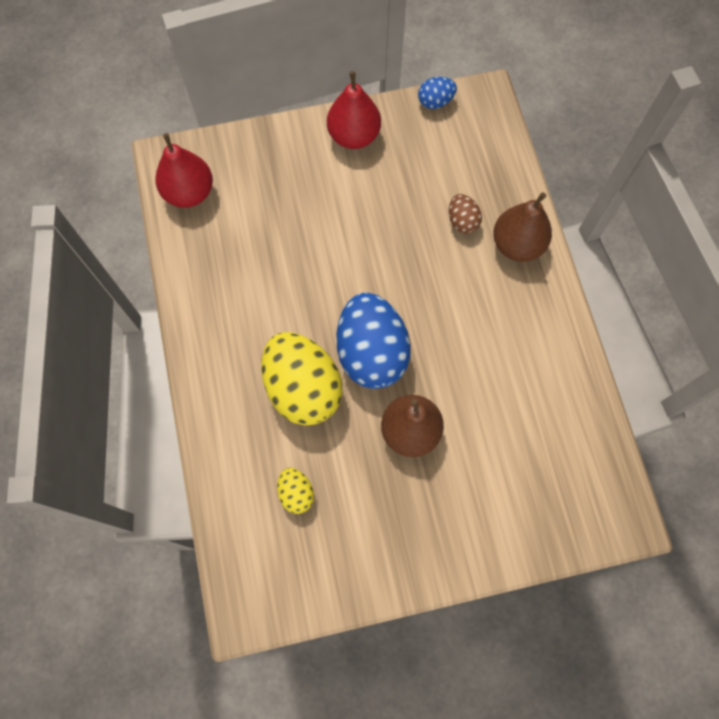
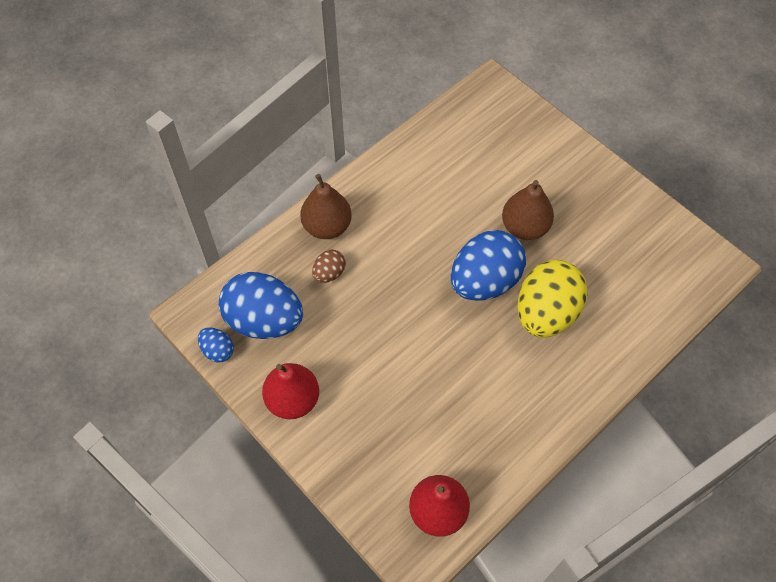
camera: 120 degrees left, 10 degrees down
yellow egg [277,468,314,514] -> none
none -> blue egg [219,272,303,339]

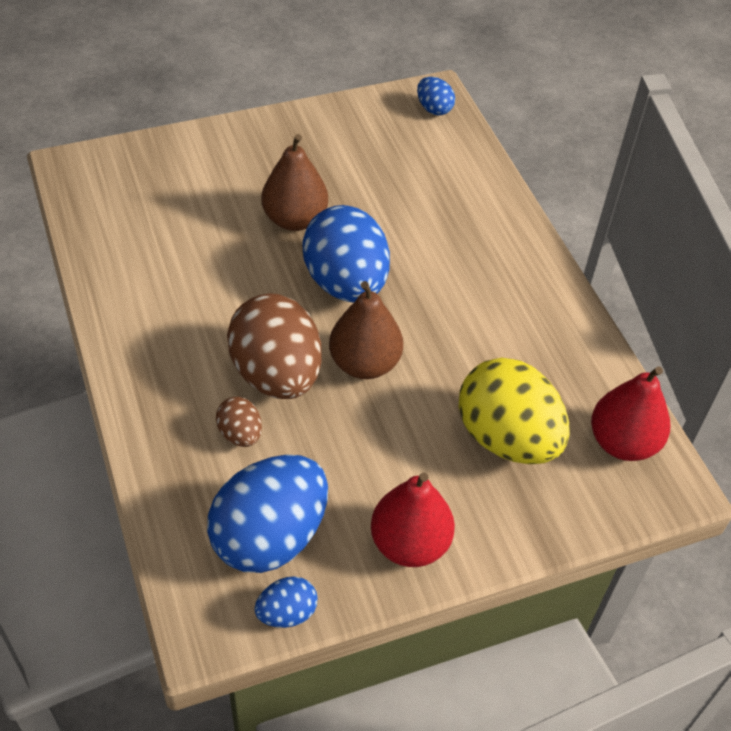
camera: 70 degrees left, 10 degrees down
brown pear [300,174,352,239] -> brown pear moved to [329,281,403,379]
yellow egg [518,260,588,338] -> yellow egg moved to [459,358,570,464]
none -> brown egg [227,293,322,399]
none -> blue egg [417,77,455,115]

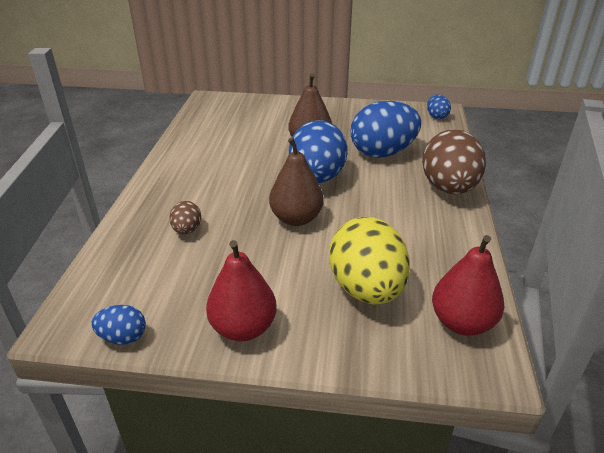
camera: 30 degrees right, 15 degrees down
blue egg [207,455,328,573] -> blue egg moved to [350,101,421,158]
brown egg [227,293,322,399] -> brown egg moved to [422,129,486,194]

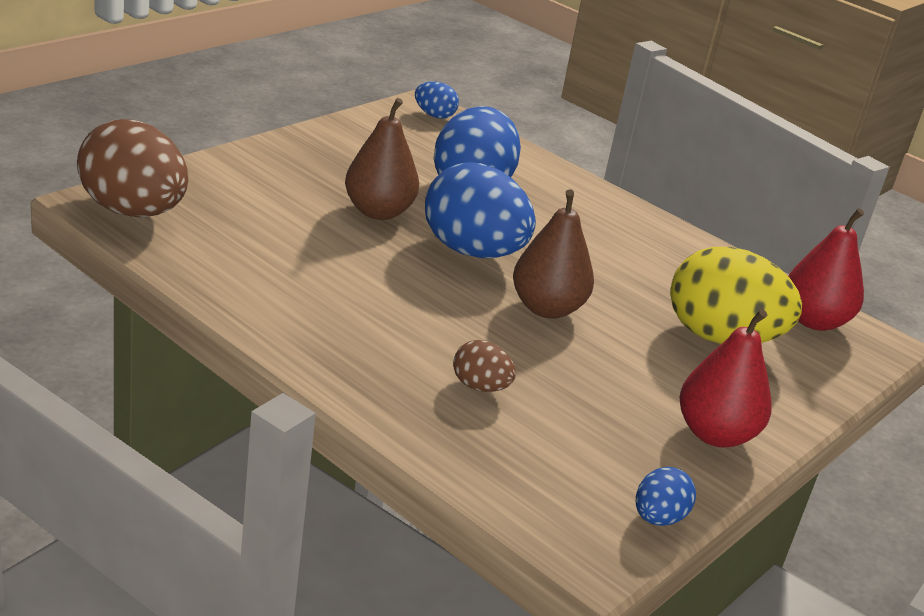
camera: 60 degrees left, 5 degrees down
brown egg [422,129,486,194] -> brown egg moved to [77,119,188,217]

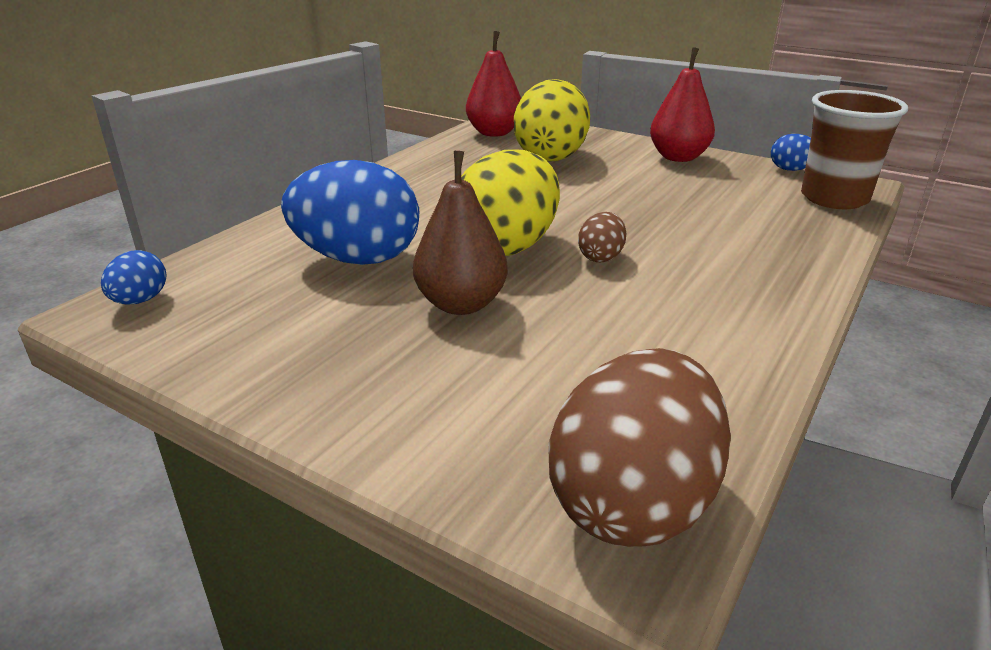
camera: 95 degrees left, 0 degrees up
blue egg [425,162,536,258] -> yellow egg [461,149,560,256]
brown egg [453,340,516,392] -> brown egg moved to [578,212,626,262]
brown pear [513,189,594,319] -> none
none -> brown cup [801,90,908,209]

